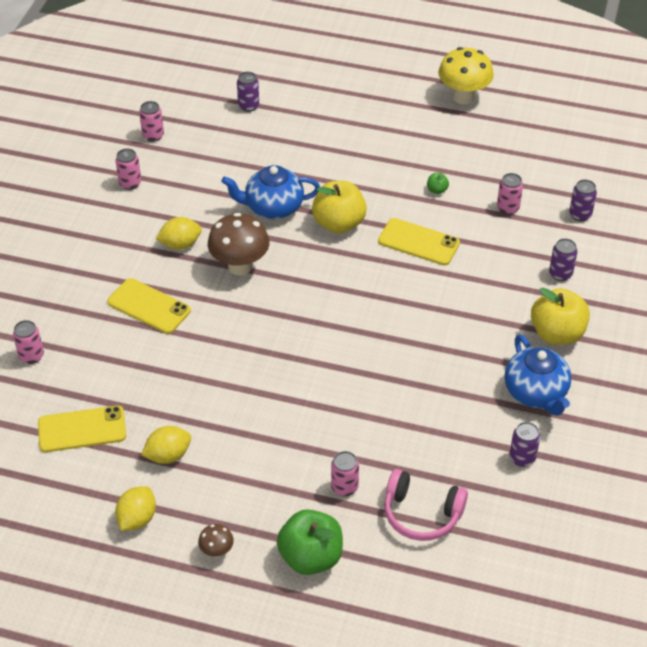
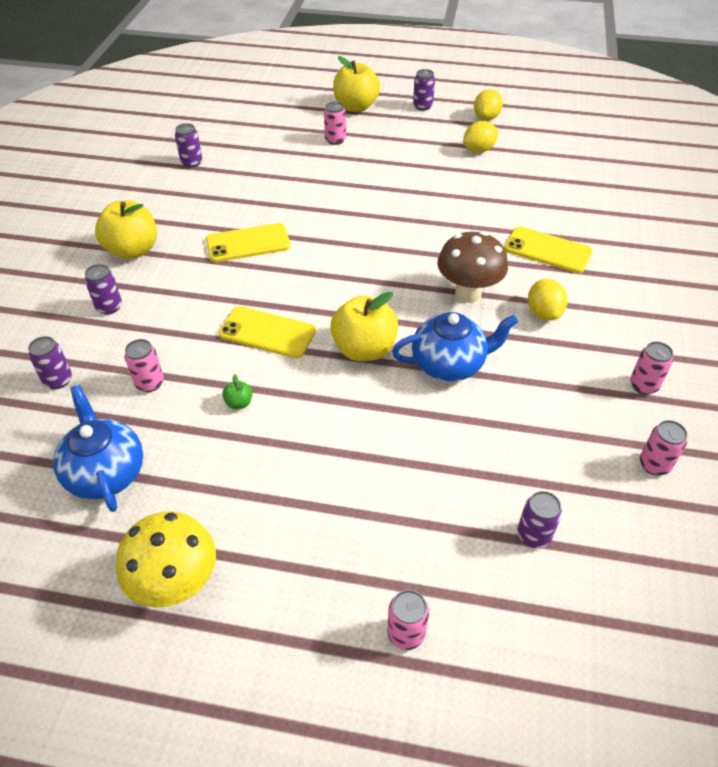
camera: 175 degrees right, 0 degrees up
pink can [13,320,44,364] -> pink can moved to [387,590,429,650]
yellow phone [38,406,126,452] -> yellow phone moved to [206,223,291,262]
yellow lemon [156,217,202,250] -> yellow lemon turned 75 degrees counterclockwise [528,279,568,320]
brown mushroom [198,524,234,558] -> purple can [413,69,435,111]
green apple [277,509,343,575] -> yellow apple [333,56,380,112]
pink headphones [384,469,468,541] -> none
blue teapot [505,335,572,416] -> blue teapot moved to [53,385,143,512]

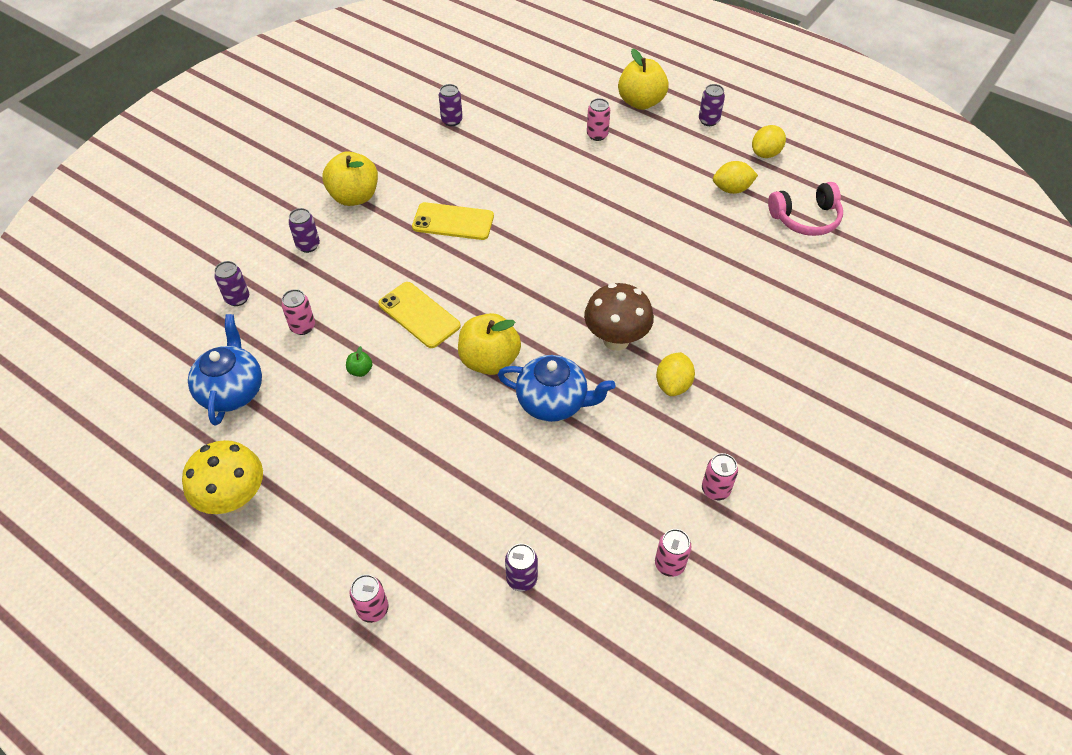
camera: 25 degrees right, 5 degrees up
yellow phone [504,226,592,273] -> none
none -> pink headphones [768,182,843,236]

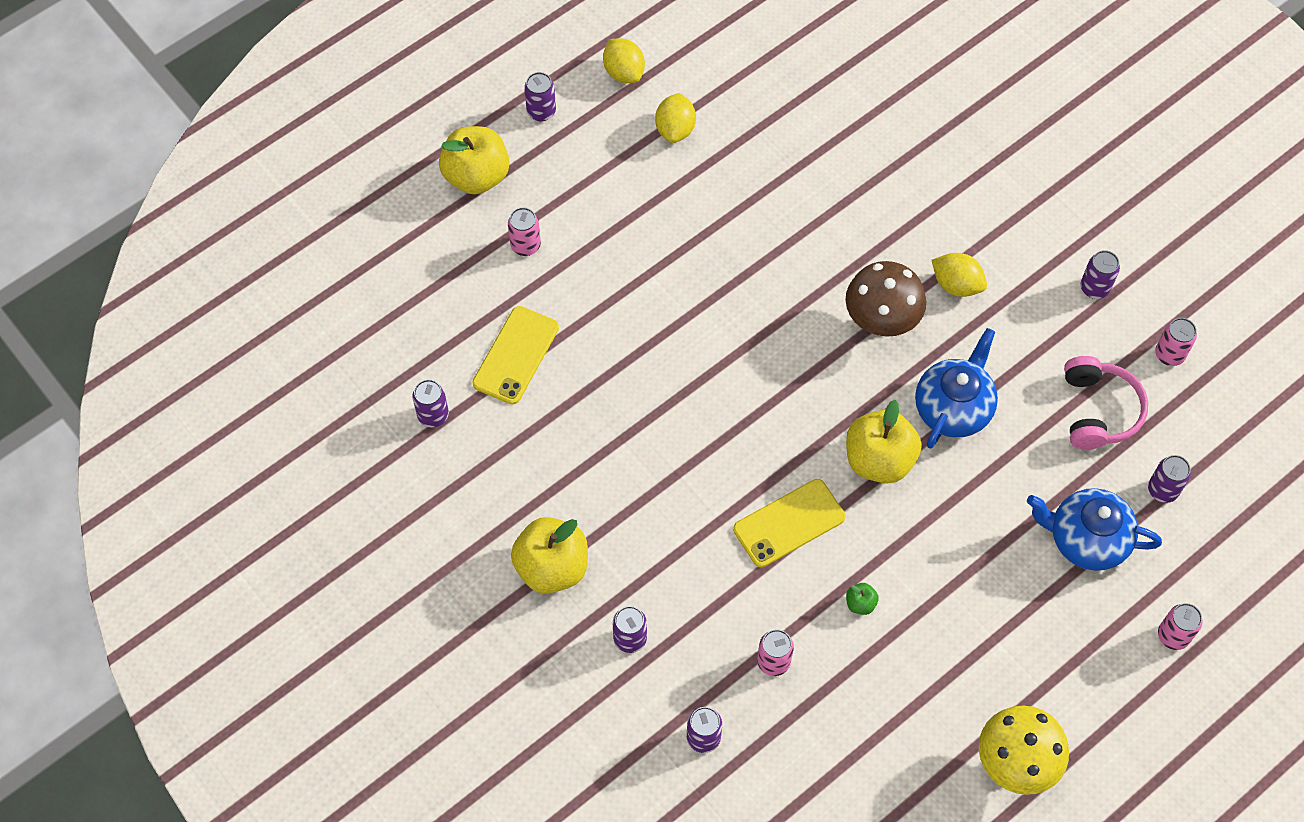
camera: 75 degrees left, 10 degrees up
blue teapot [188,314,262,426] -> blue teapot moved to [1027,488,1162,571]
yellow phone [412,202,494,240] -> yellow phone moved to [472,306,559,405]
pink can [702,453,738,500] -> purple can [1081,250,1120,299]
pink headphones [768,182,843,236] -> pink headphones moved to [1064,356,1148,450]

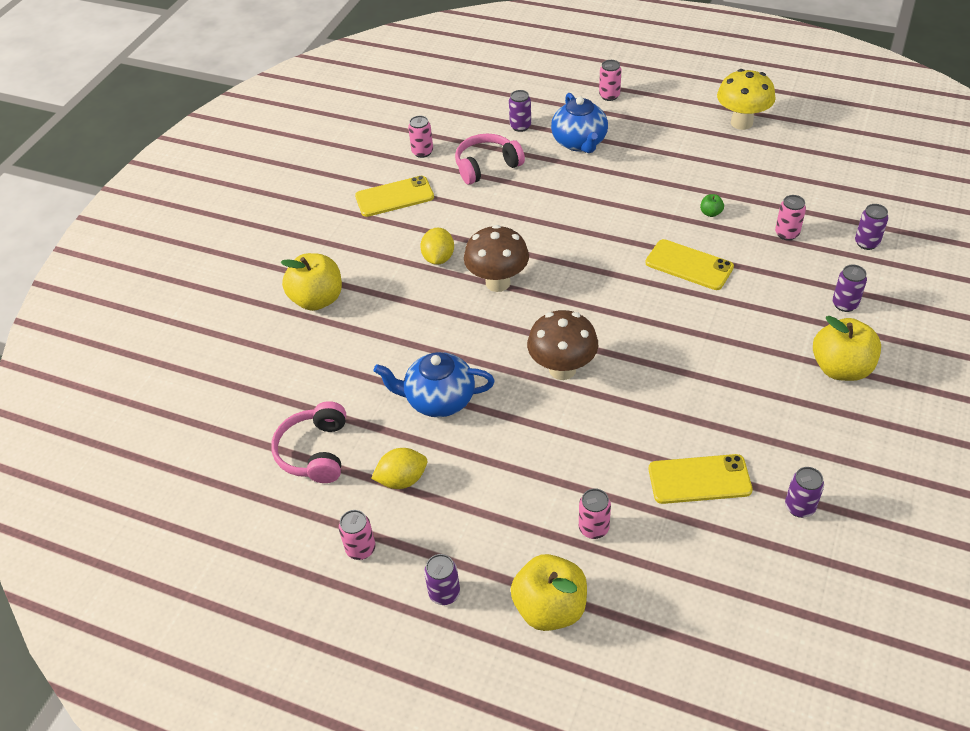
camera: 115 degrees left, 15 degrees down
yellow lemon [603,38,645,83] -> pink can [339,510,376,560]
yellow apple [846,400,922,484] -> yellow apple moved to [281,253,342,311]
blue teapot [915,328,998,449] -> blue teapot moved to [374,352,495,417]
purple can [1081,250,1120,299] -> yellow phone [355,176,434,217]
none -> pink headphones [271,401,346,483]
none -> brown mushroom [527,310,598,380]

